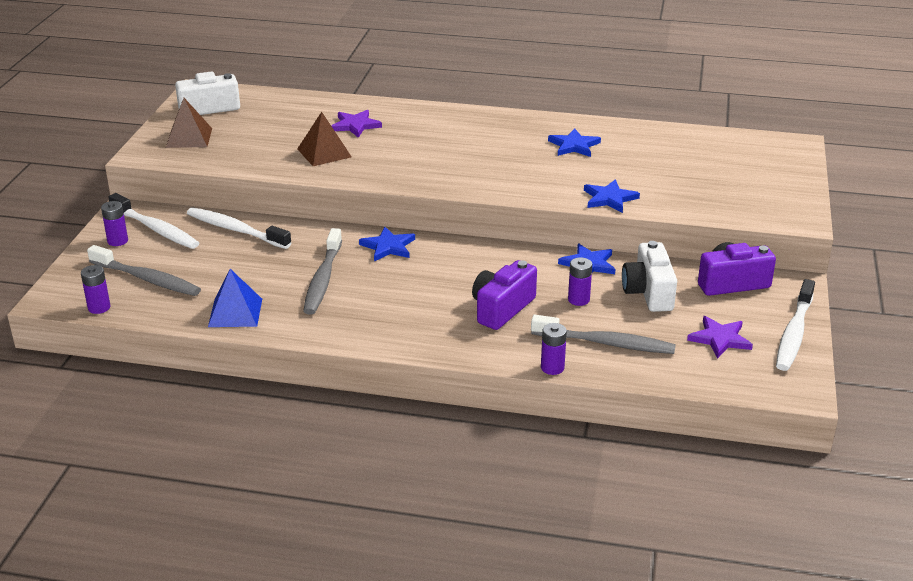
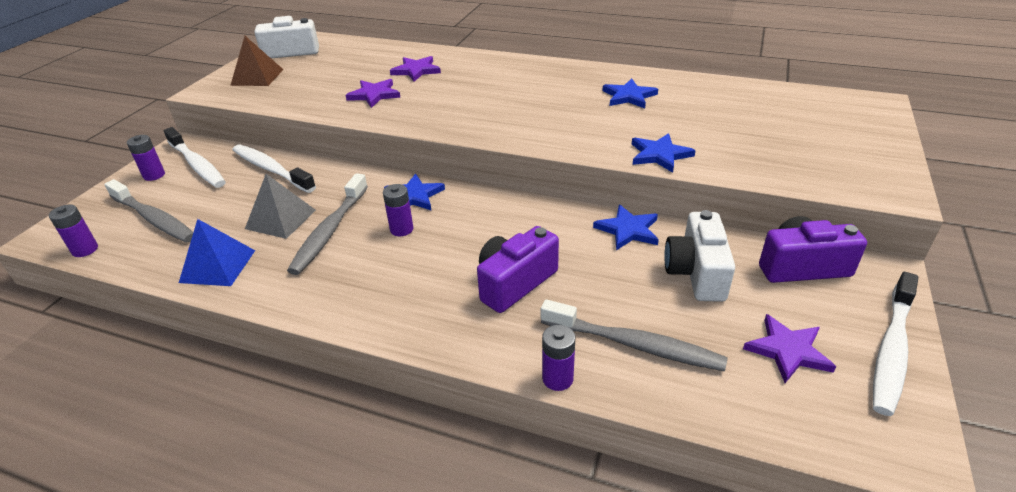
camera: 10 degrees right, 5 degrees up
brown pyramid [297,112,352,166] -> purple star [346,79,401,108]
purple battery [568,257,592,306] -> purple battery moved to [383,184,414,236]
none -> grey pyramid [245,174,316,239]

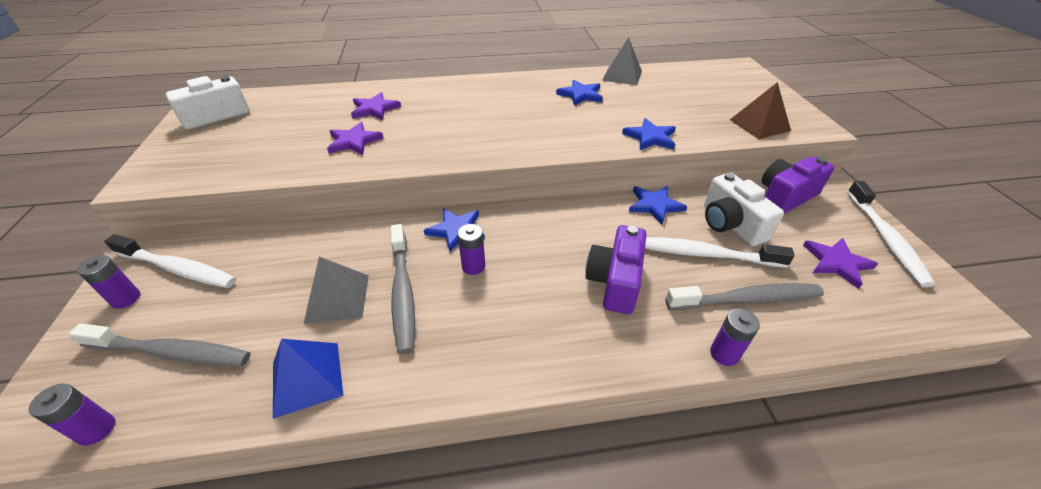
camera: 30 degrees left, 5 degrees up
brown pyramid [230,36,284,86] -> brown pyramid moved to [730,82,791,139]
white toothbrush [233,145,316,193] -> white toothbrush moved to [645,237,795,268]
none -> grey pyramid [602,37,642,85]

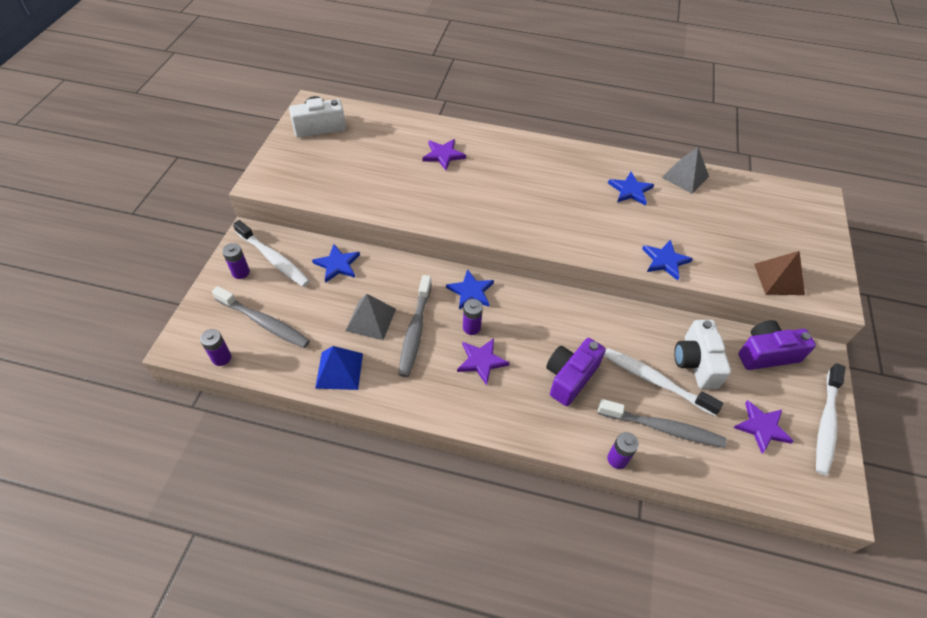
camera: 20 degrees right, 10 degrees up
purple star [327,122,384,155] -> purple star moved to [457,338,510,385]
blue star [629,186,687,225] -> blue star moved to [312,244,360,283]

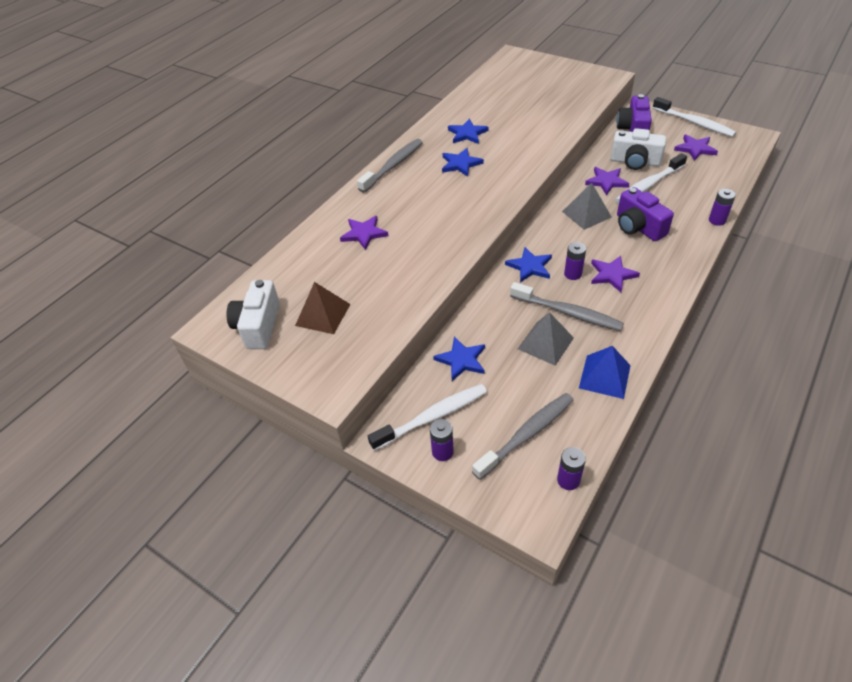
camera: 65 degrees left, 5 degrees down
grey toothbrush [598,399,727,448] -> grey toothbrush moved to [357,139,423,193]
blue star [642,240,693,280] -> blue star moved to [442,148,484,177]
grey pyramid [662,147,709,194] -> grey pyramid moved to [562,183,612,230]
brown pyramid [754,251,805,295] -> brown pyramid moved to [295,282,351,334]
none -> purple star [585,167,629,195]

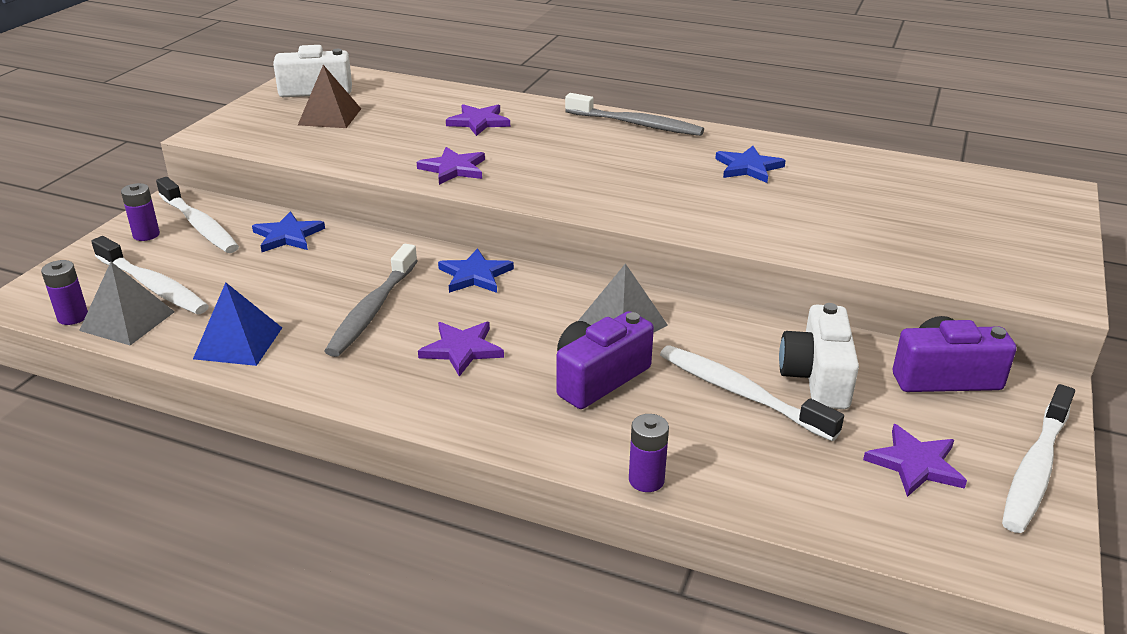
camera: 75 degrees right, 15 degrees down
blue star [442,148,484,177] -> none
grey toothbrush [472,393,573,480] -> white toothbrush [91,236,209,314]
grey pyramid [518,312,574,366] -> grey pyramid moved to [79,262,175,345]
purple battery [564,242,586,280] -> none
purple star [585,167,629,195] -> purple star moved to [417,147,485,185]

